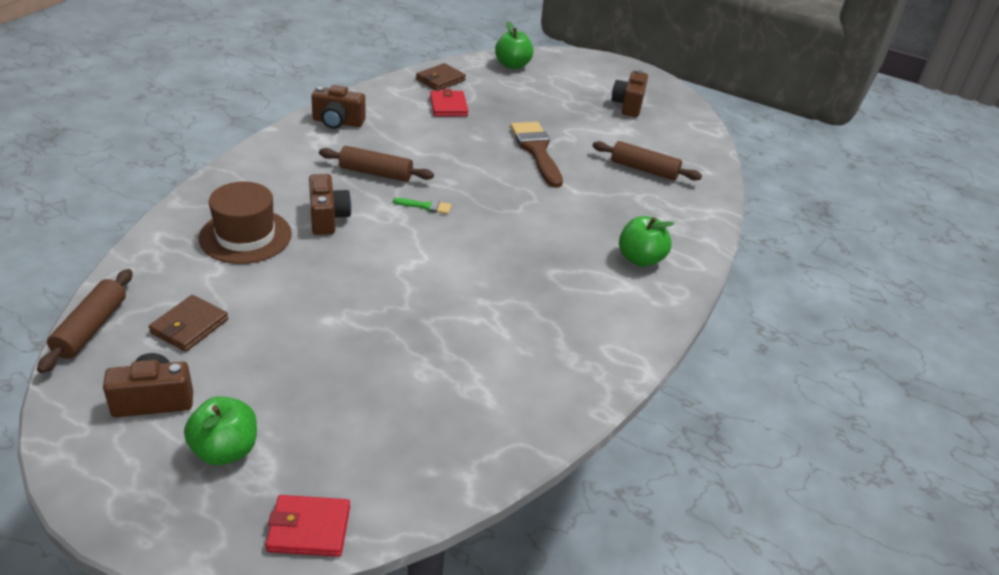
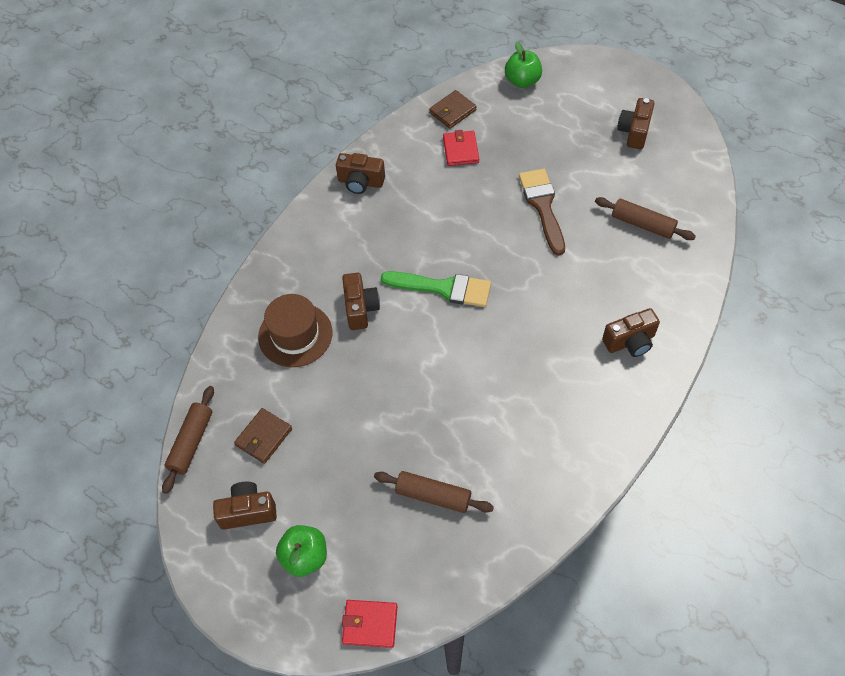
camera: 10 degrees right, 20 degrees up
brown rolling pin [319,146,434,182] -> brown rolling pin moved to [374,471,494,513]
green brush [393,198,452,214] -> green brush [381,271,491,307], size x2.17
green apple [619,216,674,267] -> brown camera [602,308,660,357]

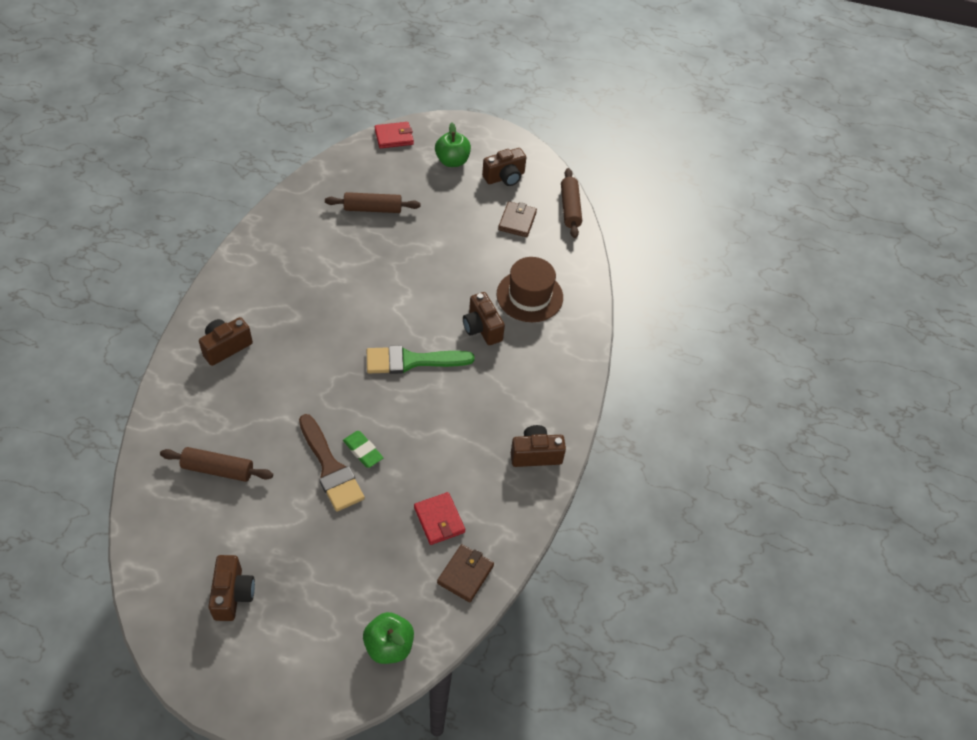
camera: 155 degrees right, 5 degrees down
none -> green eraser [343,431,384,468]

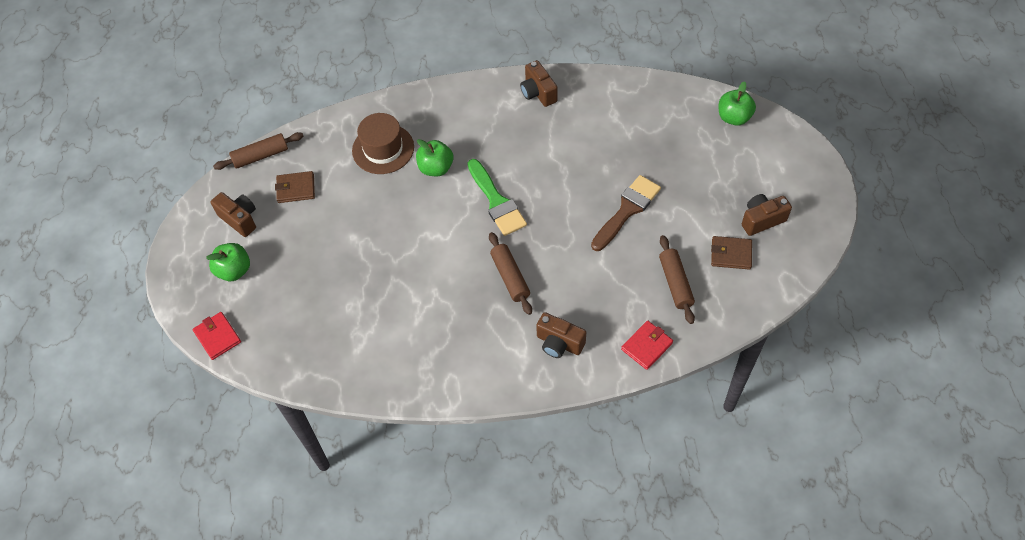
camera: 105 degrees left, 5 degrees up
brown rolling pin [325,192,421,213] -> brown rolling pin moved to [489,232,532,315]
green eraser [343,431,384,468] -> none
red wallet [414,492,465,545] -> red wallet moved to [621,321,673,370]
brown wallet [437,544,494,602] -> brown wallet moved to [711,236,752,270]
brown camera [463,292,505,345] -> green apple [416,139,453,176]

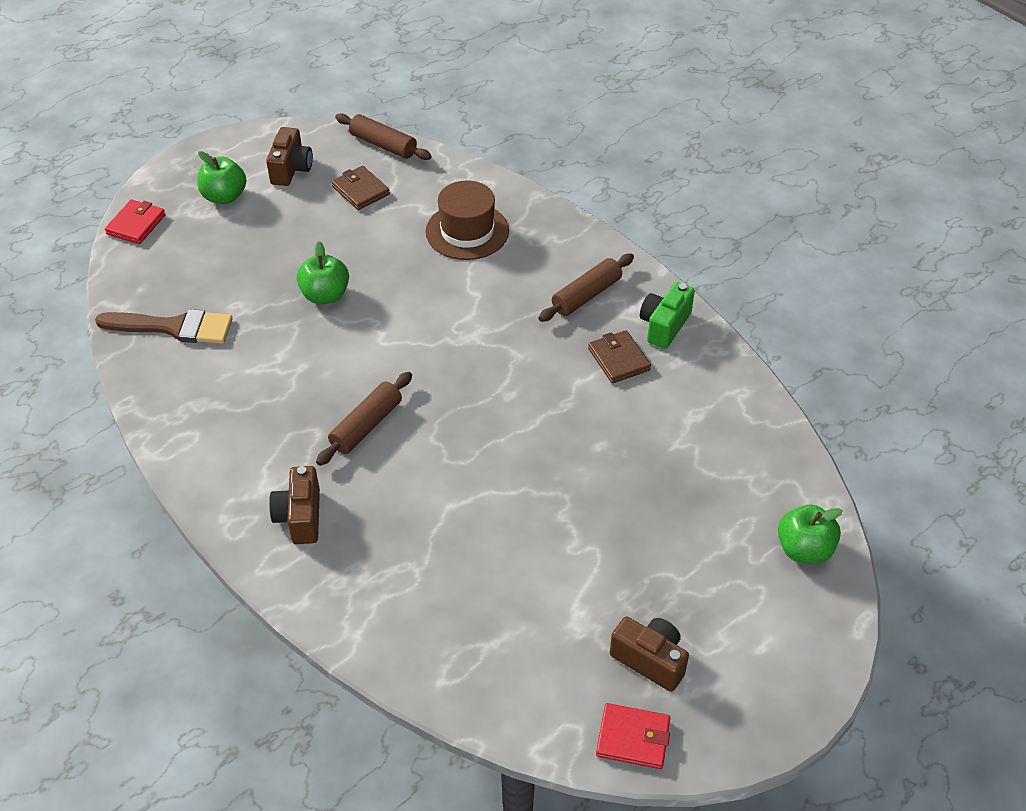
camera: 55 degrees right, 10 degrees down
green apple [416,139,453,176] -> green apple moved to [297,241,349,304]
green brush [467,159,527,236] -> none
brown camera [520,60,558,107] -> green camera [640,282,695,349]
brown brush [591,175,661,251] -> brown brush moved to [95,309,233,344]
red wallet [621,321,673,370] -> red wallet moved to [596,703,670,769]
brown rolling pin [659,235,695,324] -> brown rolling pin moved to [538,253,634,322]
brown wallet [711,236,752,270] -> brown wallet moved to [588,330,651,383]

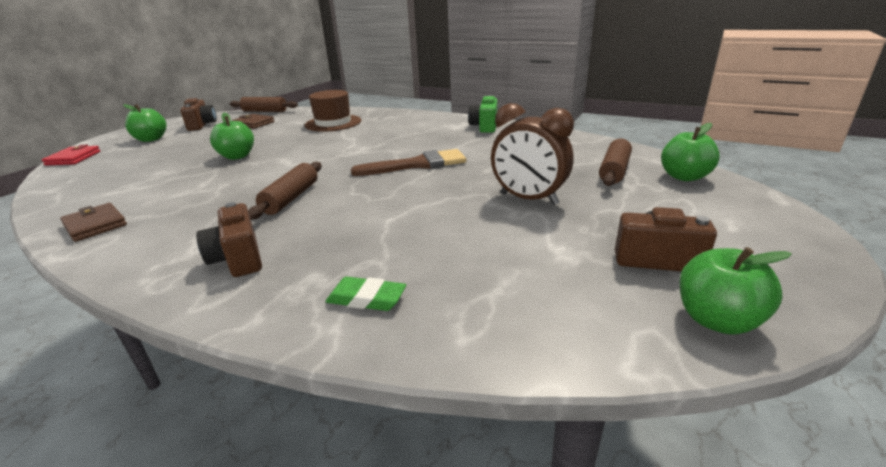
camera: 20 degrees left, 20 degrees down
brown brush [95,309,233,344] -> brown brush moved to [351,149,466,176]
brown rolling pin [538,253,634,322] -> brown rolling pin moved to [599,138,632,186]
brown wallet [588,330,651,383] -> brown wallet moved to [60,203,127,242]
red wallet [596,703,670,769] -> green apple [679,247,792,334]
none -> green eraser [325,277,407,311]
none -> brown clock [491,103,574,205]

